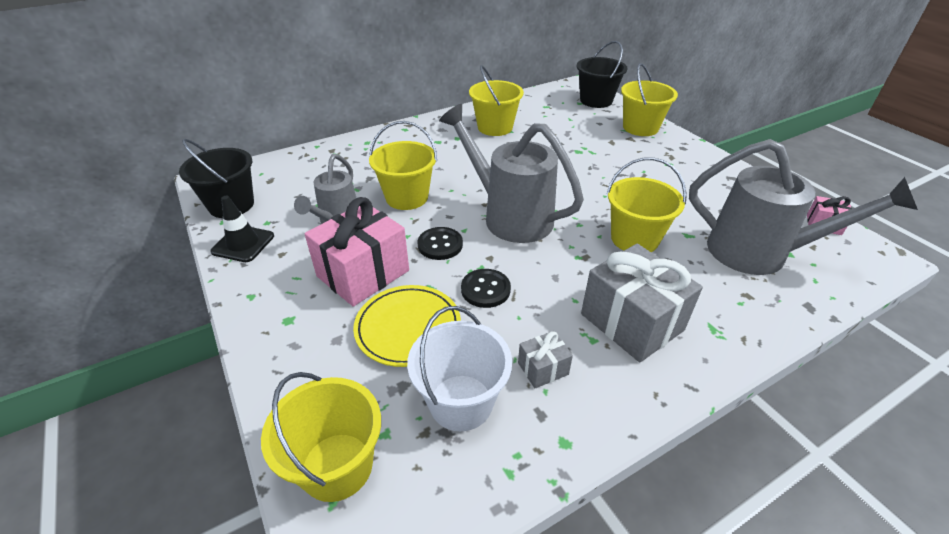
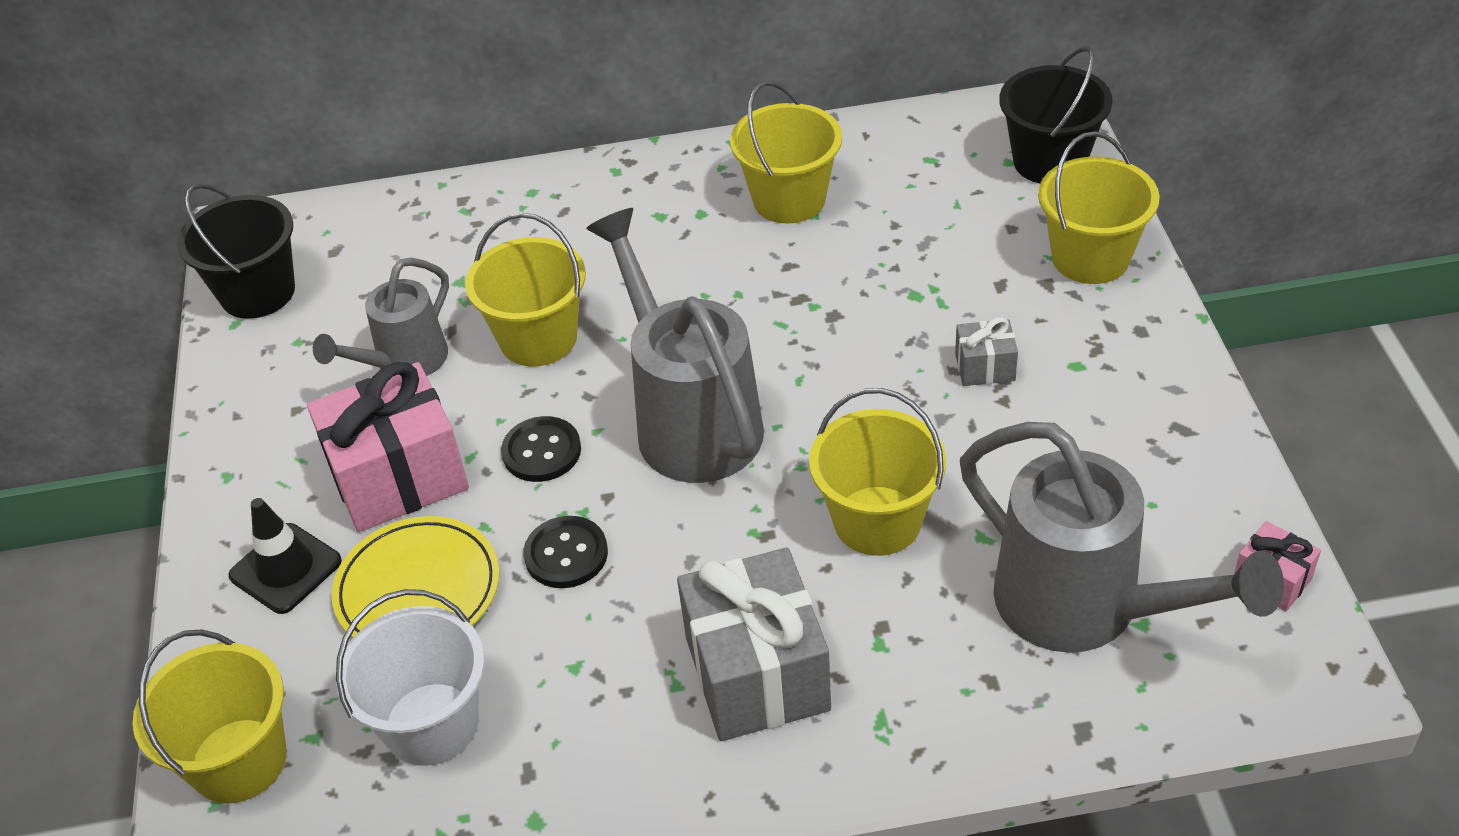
camera: 25 degrees right, 5 degrees up
black traffic cone [210,196,274,262] -> black traffic cone moved to [228,498,342,614]
grey gift [518,331,573,389] -> grey gift moved to [955,317,1018,386]

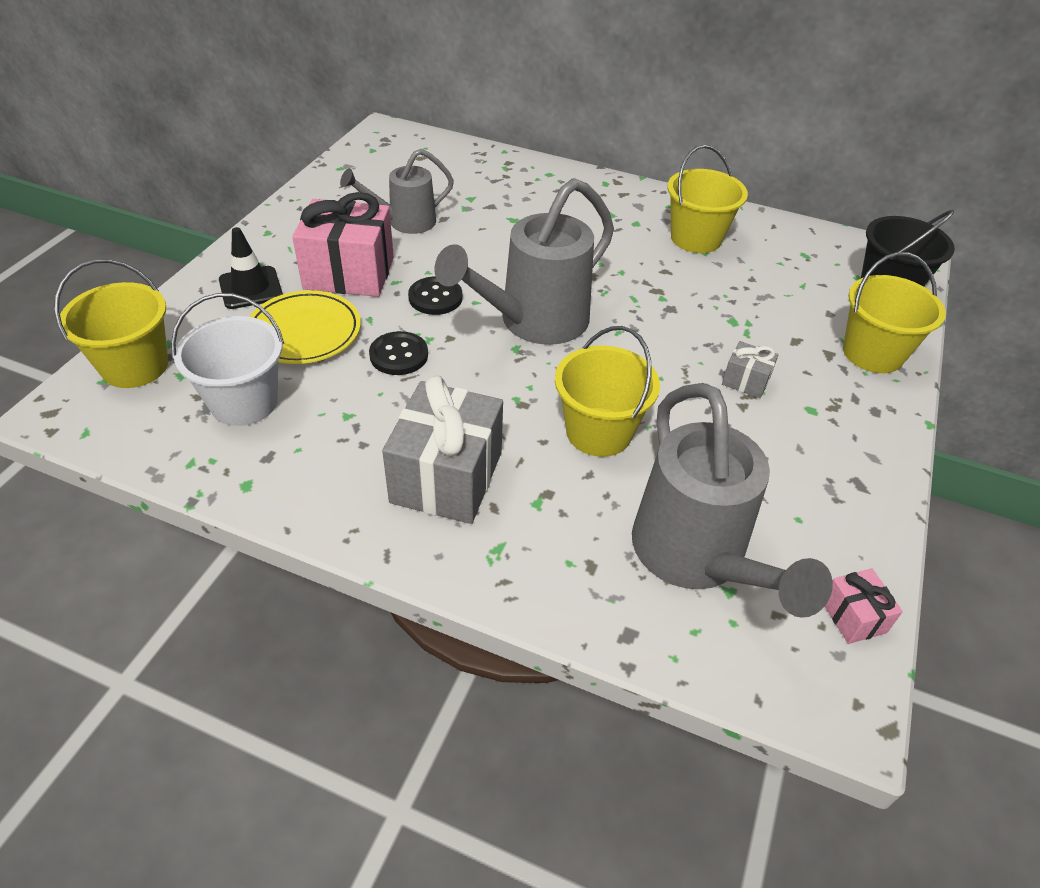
camera: 25 degrees right, 0 degrees up
black bucket [177,184,295,319] -> none
yellow bucket [465,213,586,367] -> none
grey watering can [586,208,764,483] -> grey watering can turned 135 degrees counterclockwise [434,178,614,345]

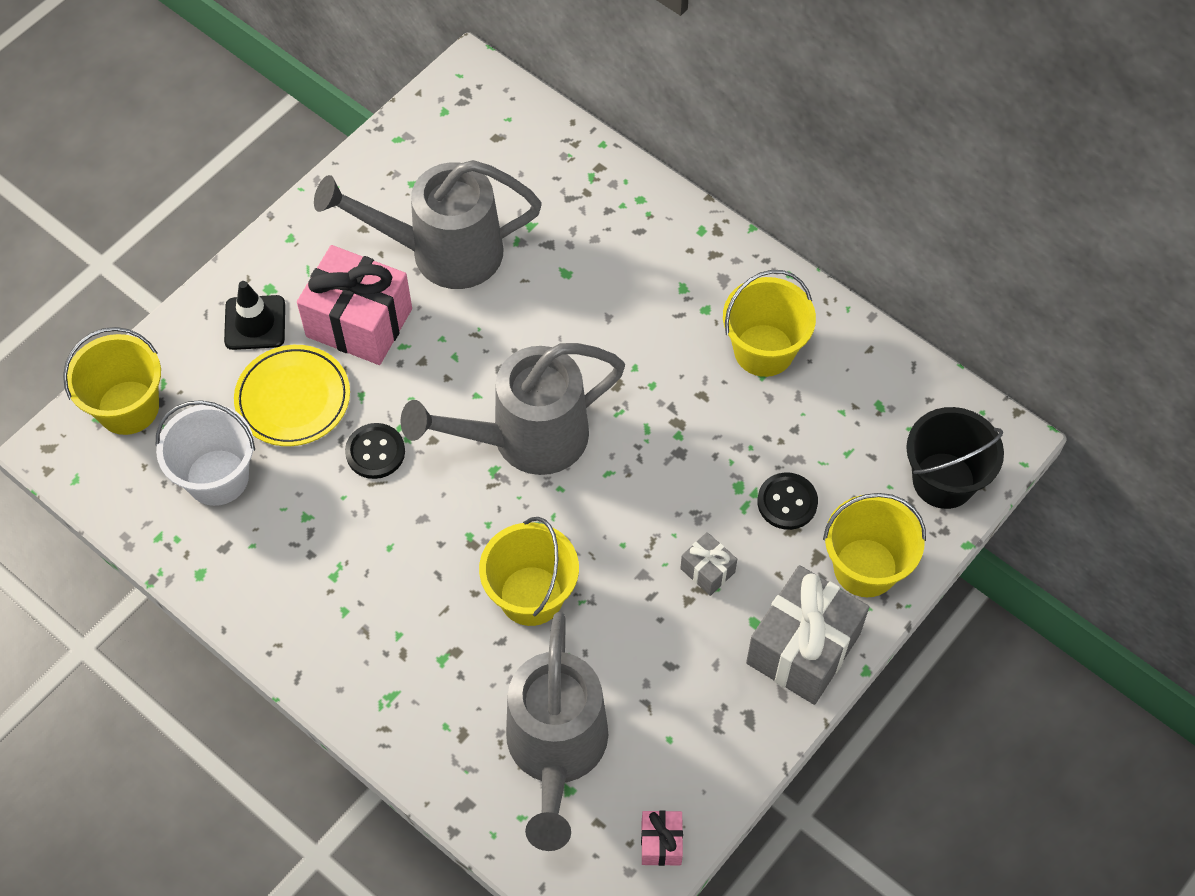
camera: 20 degrees right, 15 degrees up
grey watering can [340,149,454,234] -> grey watering can [314,160,542,289], size x1.69
grey gift [382,376,503,524] -> grey gift moved to [746,565,869,705]
black button [408,277,462,315] -> black button moved to [757,473,818,530]

